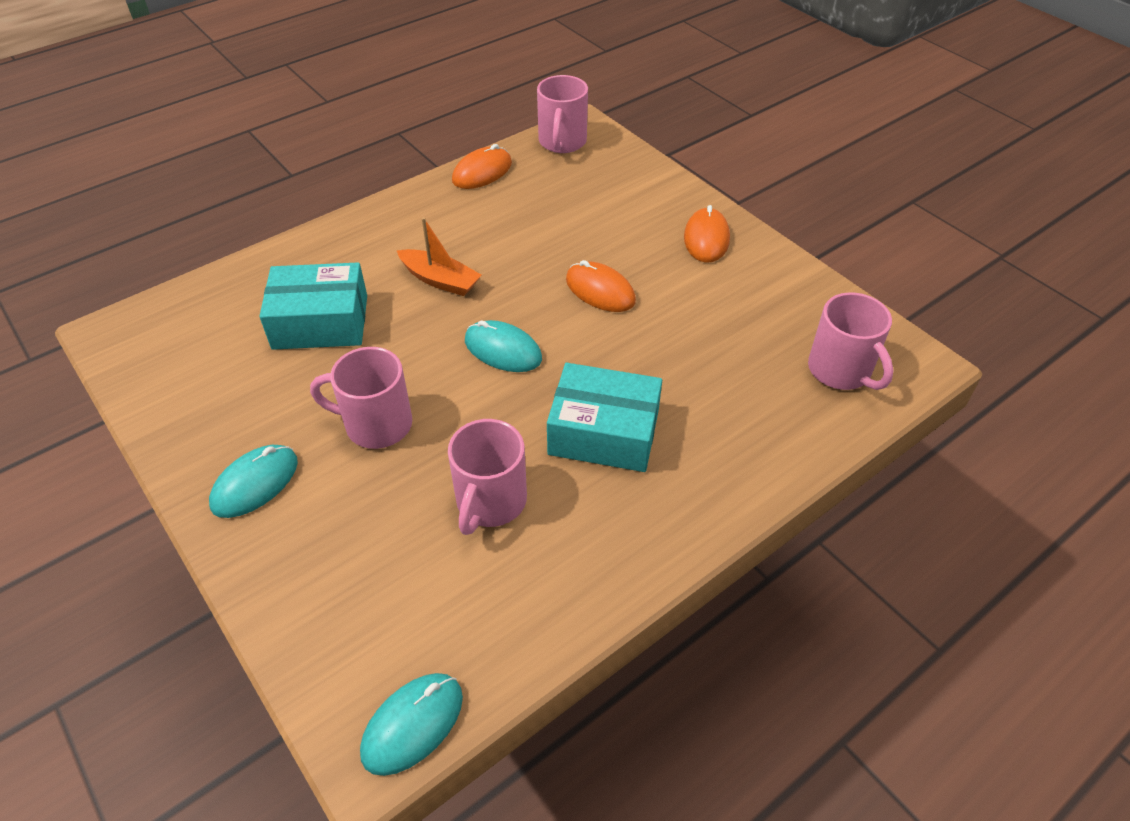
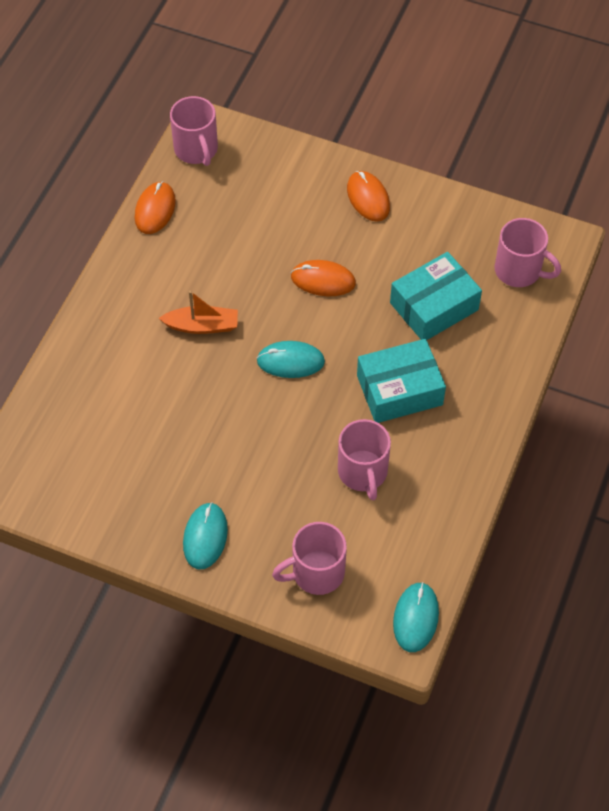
camera: 30 degrees left, 10 degrees up
turquoise box [259,262,367,350] -> turquoise box moved to [390,252,482,340]
pink mug [310,347,412,449] -> pink mug moved to [272,522,347,595]

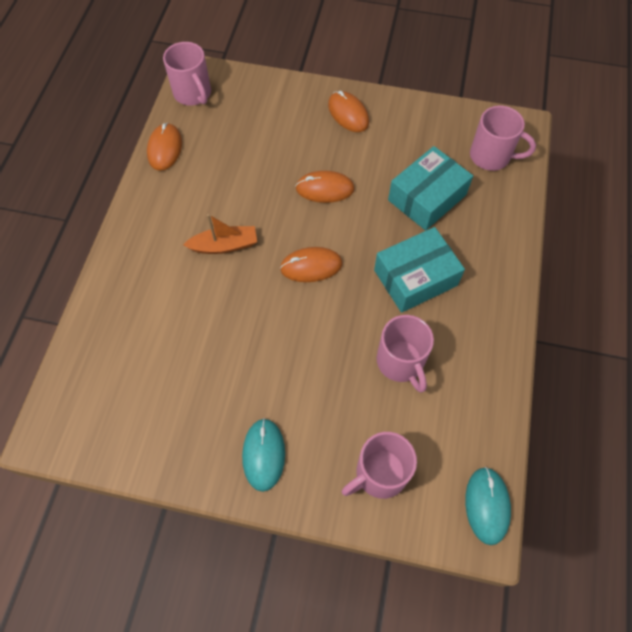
camera: 10 degrees left, 5 degrees up
turquoise mouse [256,341,325,378] -> orange mouse [280,247,343,282]

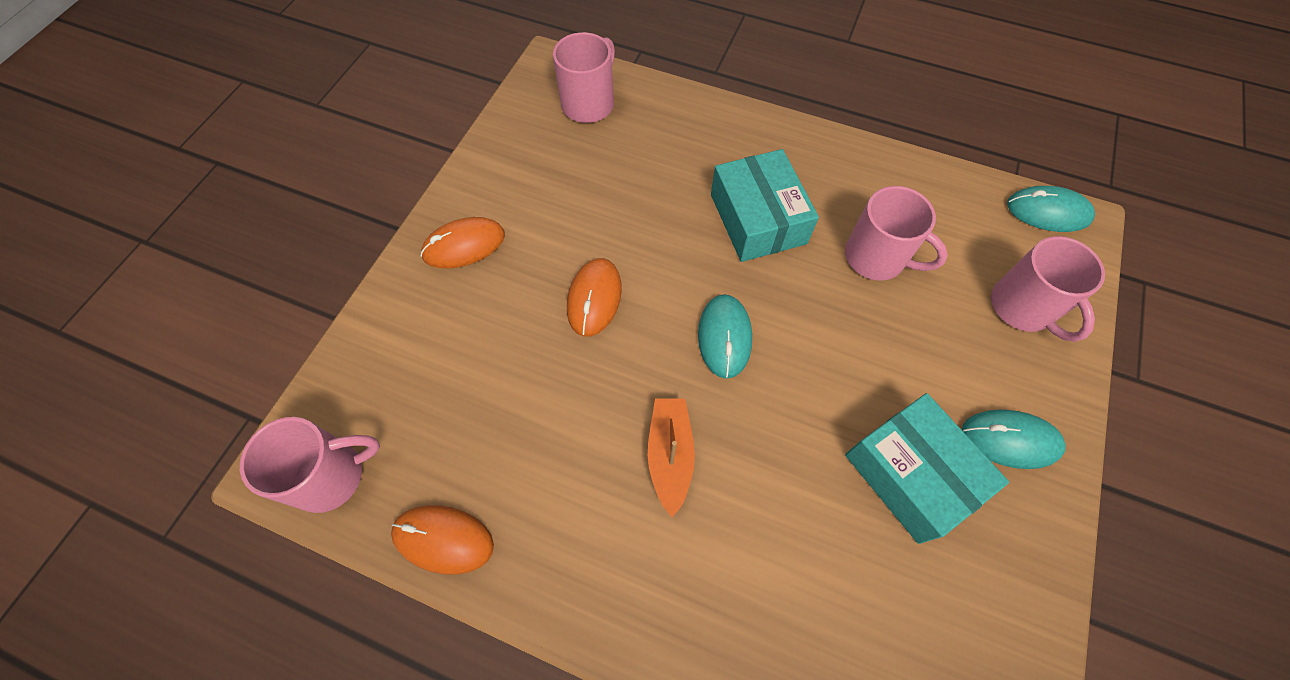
camera: 80 degrees left, 0 degrees up
orange mouse [280,247,343,282] -> turquoise mouse [698,294,752,379]
pink mug [377,315,434,393] -> pink mug turned 45 degrees clockwise [845,186,948,280]
turquoise box [388,146,473,231] -> turquoise box moved to [845,393,1009,544]

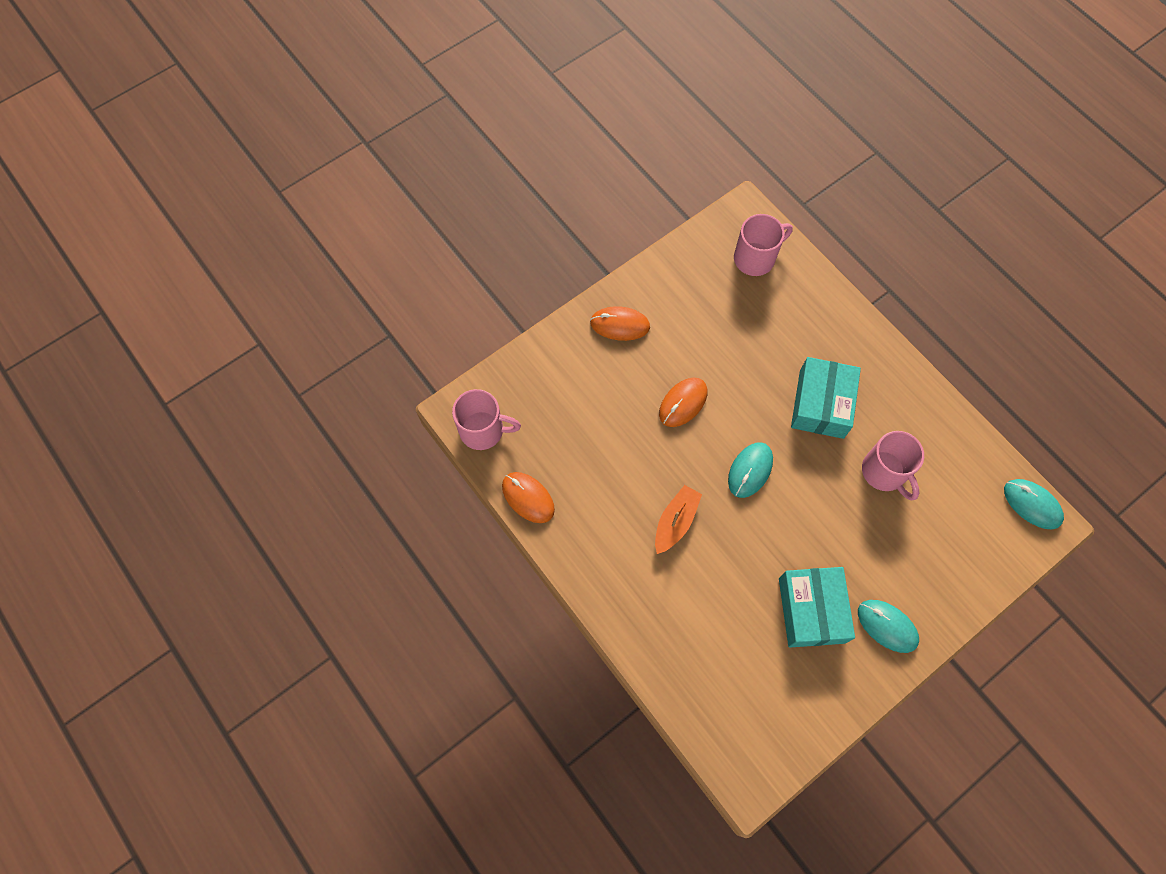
camera: 30 degrees right, 5 degrees up
pink mug [991,236,1105,342] -> none

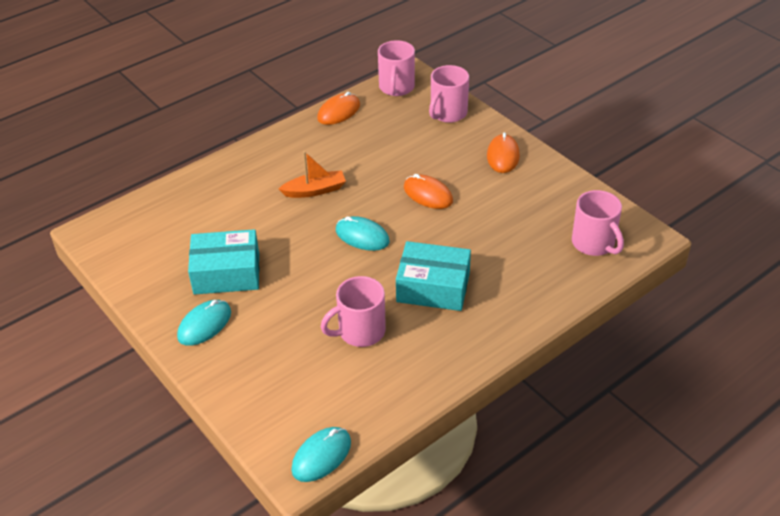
camera: 90 degrees right, 25 degrees down
orange boat [655,485,702,554] -> orange boat turned 45 degrees counterclockwise [279,151,346,198]
none -> pink mug [429,65,469,123]

